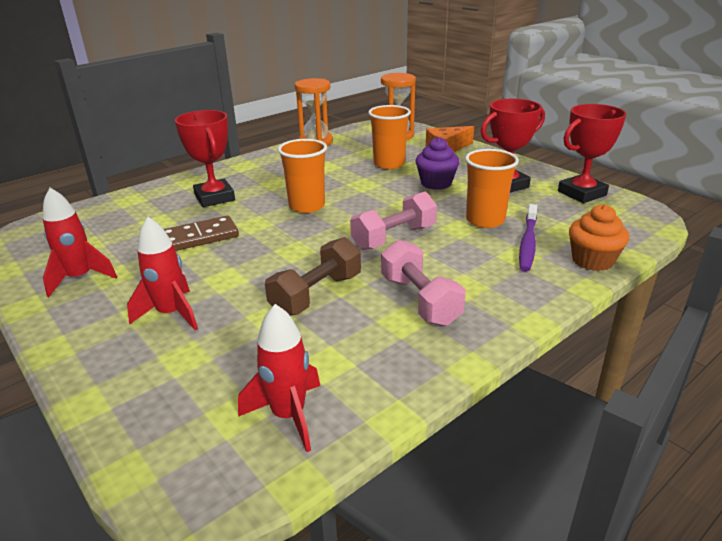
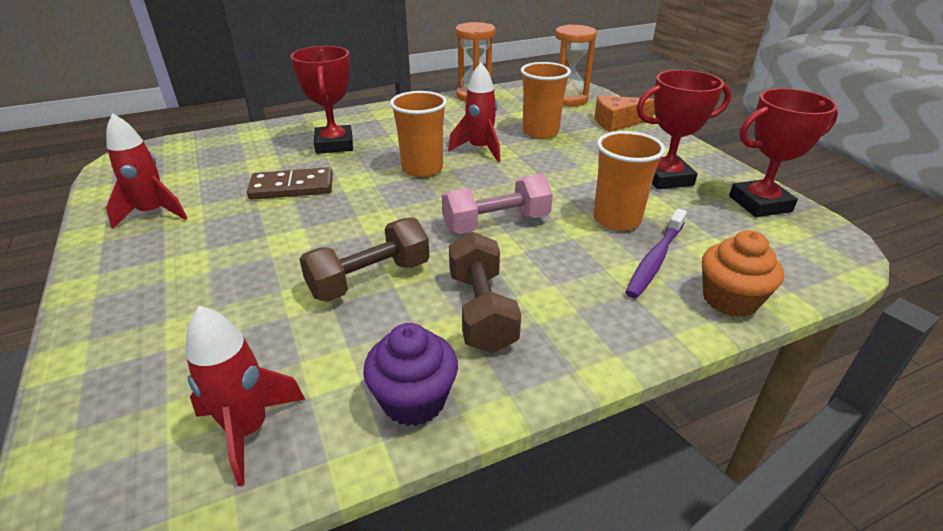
camera: 15 degrees right, 5 degrees up
red rocket [127,217,198,330] -> red rocket moved to [448,63,500,162]
pink dumbbell [381,240,466,326] -> brown dumbbell [449,232,521,353]
purple cupcake [415,137,460,190] -> purple cupcake moved to [363,323,458,426]

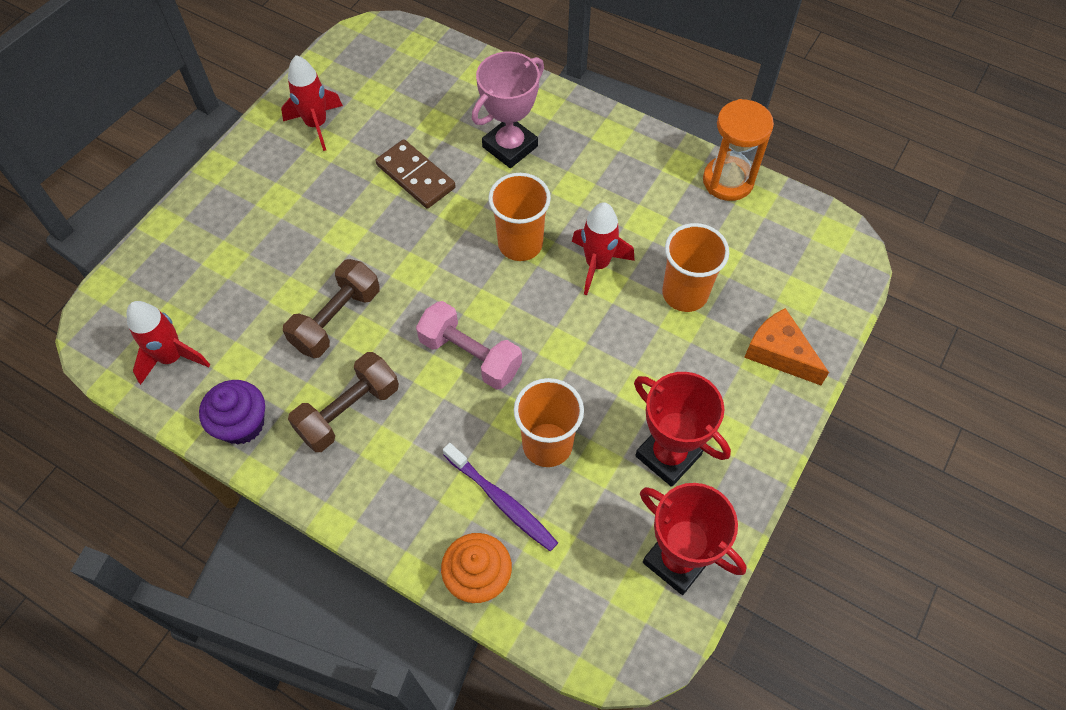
camera: 55 degrees right, 25 degrees up
red trophy [290,46,353,154] -> pink trophy [472,52,544,168]
brown dumbbell [300,217,429,302] -> brown dumbbell turned 75 degrees counterclockwise [283,259,380,358]
orange hourglass [555,24,597,106] -> none
purple toothbrush [625,209,687,298] -> purple toothbrush turned 135 degrees counterclockwise [443,443,558,551]

